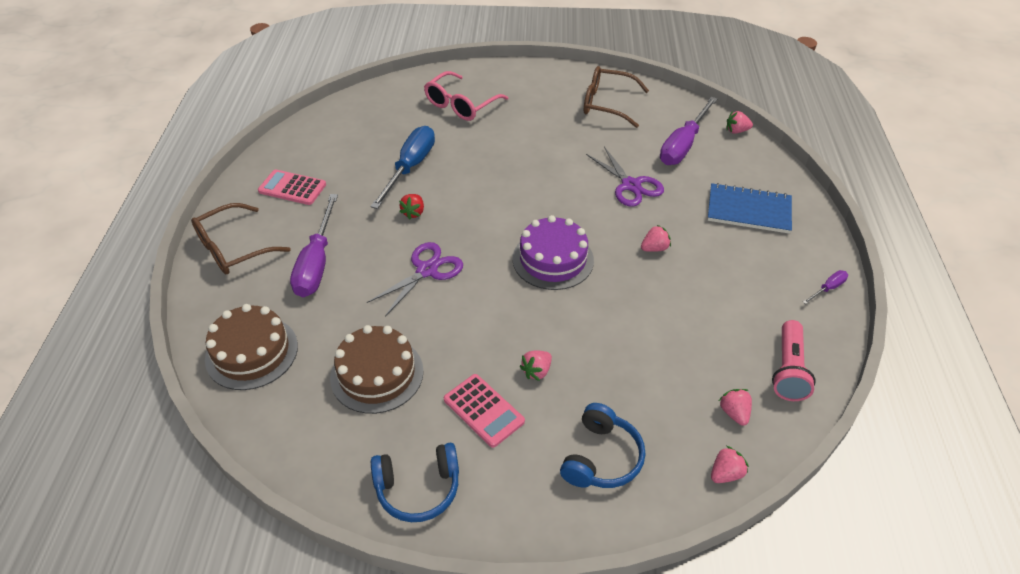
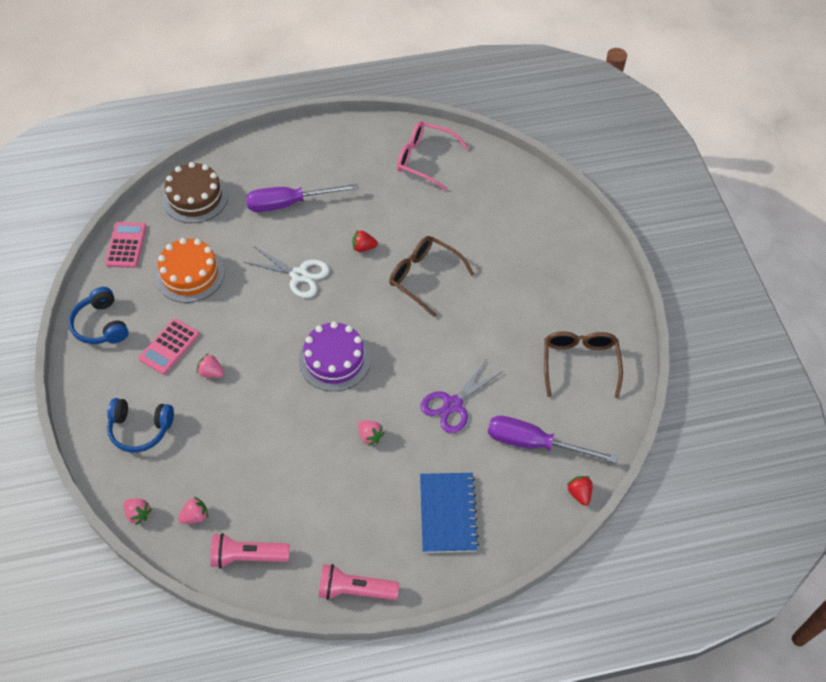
camera: 75 degrees right, 10 degrees up
brown glasses [191,203,291,274] -> brown glasses moved to [389,236,474,318]
pink calculator [258,169,326,205] -> pink calculator moved to [105,222,147,268]
brown cake [330,325,424,414] -> orange cake [156,238,225,303]
purple scissors [367,242,463,317] -> white scissors [244,247,329,298]
blue screwdriver [370,126,435,209] -> none
pink glasses [424,71,508,121] -> pink glasses moved to [397,121,469,191]
pink strawberry [726,111,753,134] -> red strawberry [567,476,593,506]
purple screwdriver [803,270,848,304] -> pink flashlight [318,564,399,600]

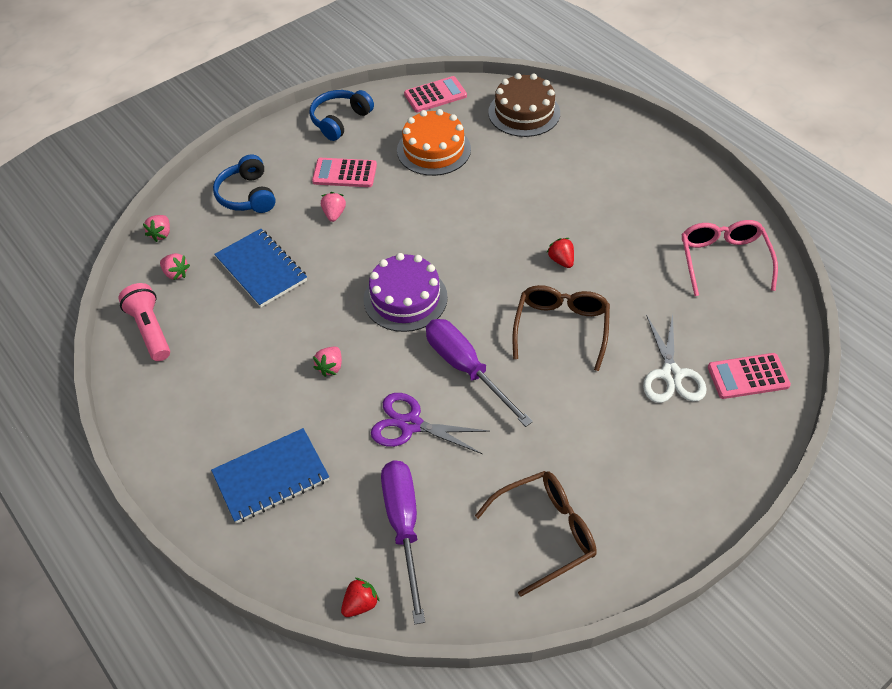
camera: 65 degrees right, 5 degrees down
white scissors [244,247,329,298] -> white scissors moved to [643,314,707,403]
purple screwdriver [246,183,359,212] -> purple screwdriver moved to [426,319,533,427]
pink flashlight [318,564,399,600] -> none
none -> blue notebook [214,229,307,308]
none -> pink calculator [708,353,791,399]

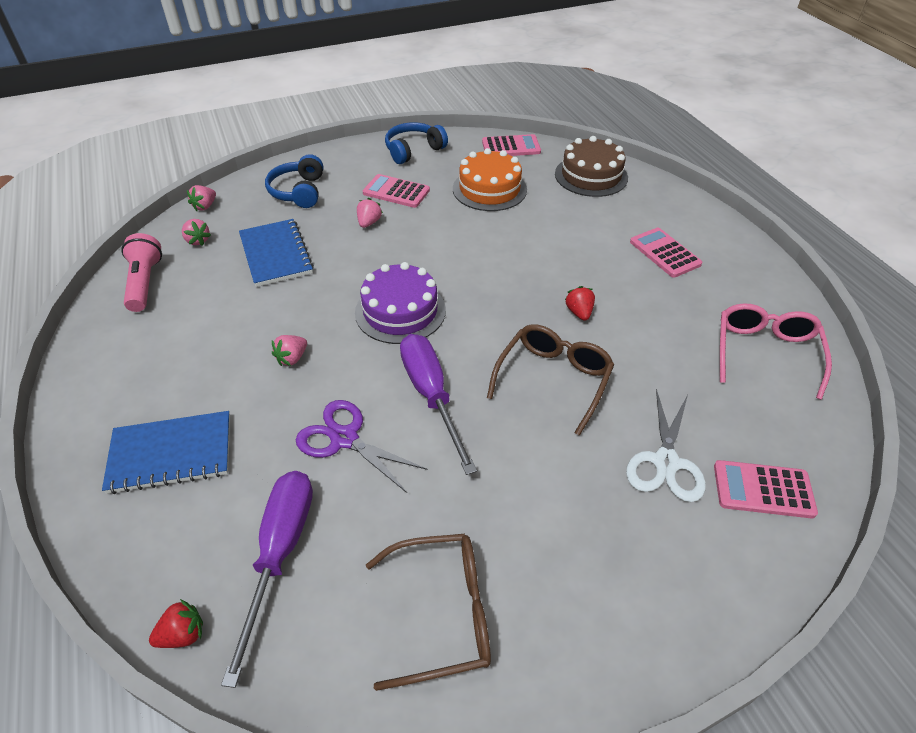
camera: 15 degrees right, 5 degrees down
none -> pink calculator [630,228,702,278]

